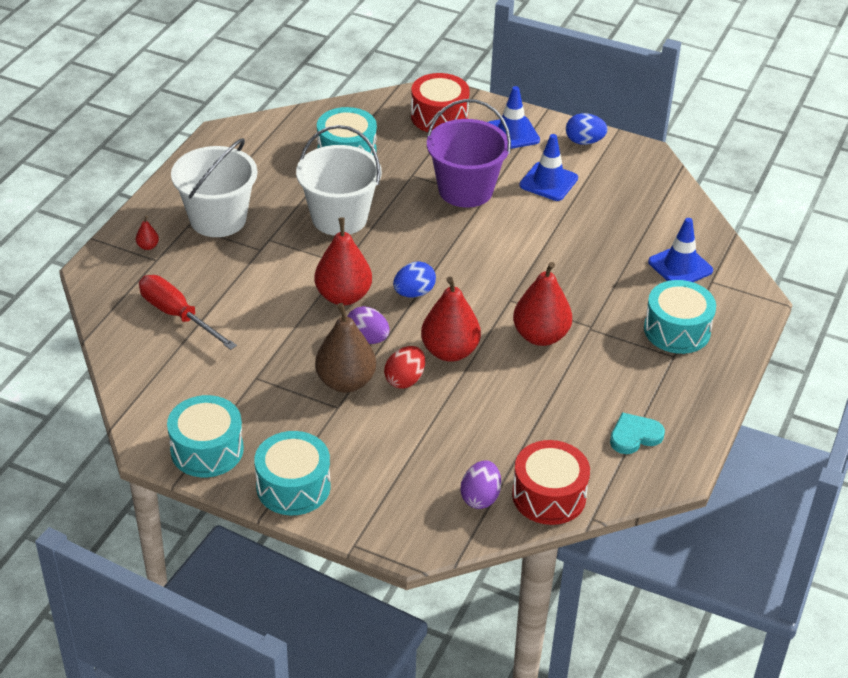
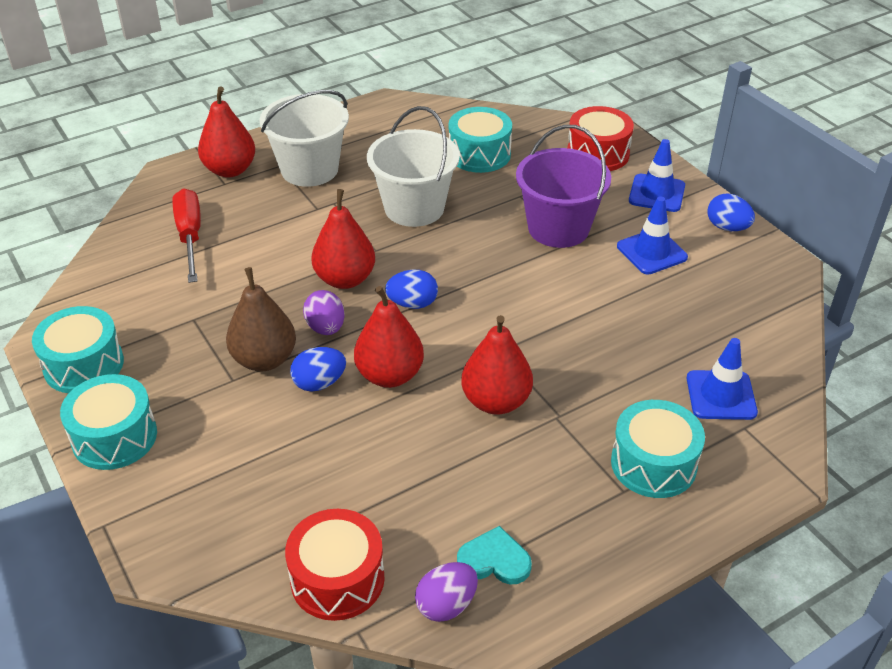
camera: 35 degrees right, 0 degrees up
red pear [136,216,159,250] -> red pear [198,86,255,177], size x2.43
red egg [384,346,425,389] -> blue egg [290,347,346,391]
purple egg [461,460,501,509] -> purple egg moved to [415,562,478,622]

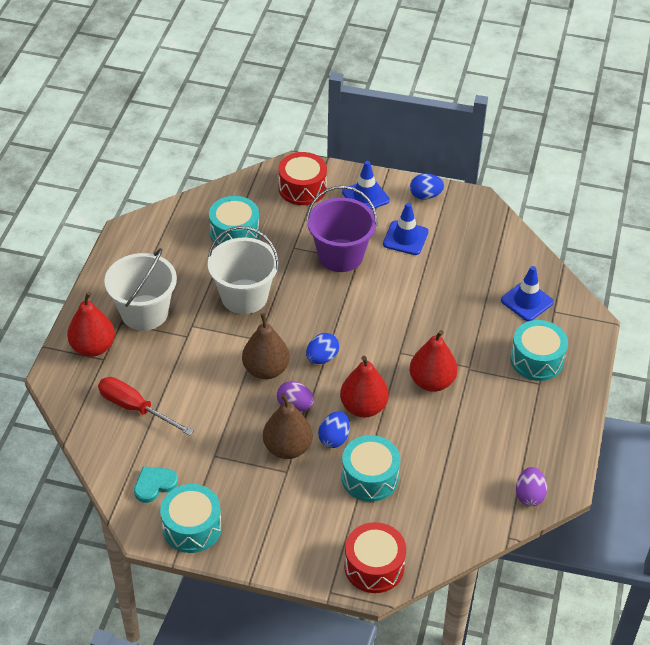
camera: 45 degrees left, 5 degrees up
turquoise drum [60,374,157,470] -> turquoise drum moved to [341,435,400,502]
red drum [285,509,385,621] -> red drum moved to [344,522,406,593]
red pear [311,189,375,289] -> brown pear [242,313,289,379]
turquoise heart [457,526,532,584] -> turquoise heart moved to [134,466,178,503]

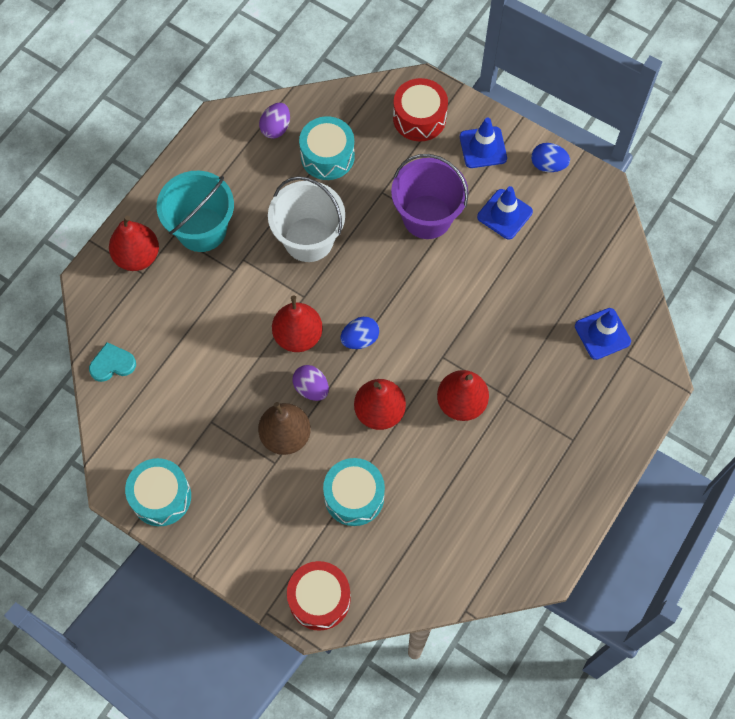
camera: 20 degrees right, 20 degrees up
red screwdriver [98,377,194,436] -> none
white bucket [104,248,177,331] -> turquoise bucket [157,171,234,252]
turquoise heart [134,466,178,503] -> turquoise heart moved to [89,342,136,382]
brown pear [242,313,289,379] -> red pear [272,295,323,352]
blue egg [318,411,350,448] -> none
turquoise drum [510,320,568,381] -> none
purple egg [516,467,547,506] -> purple egg moved to [259,103,290,139]

